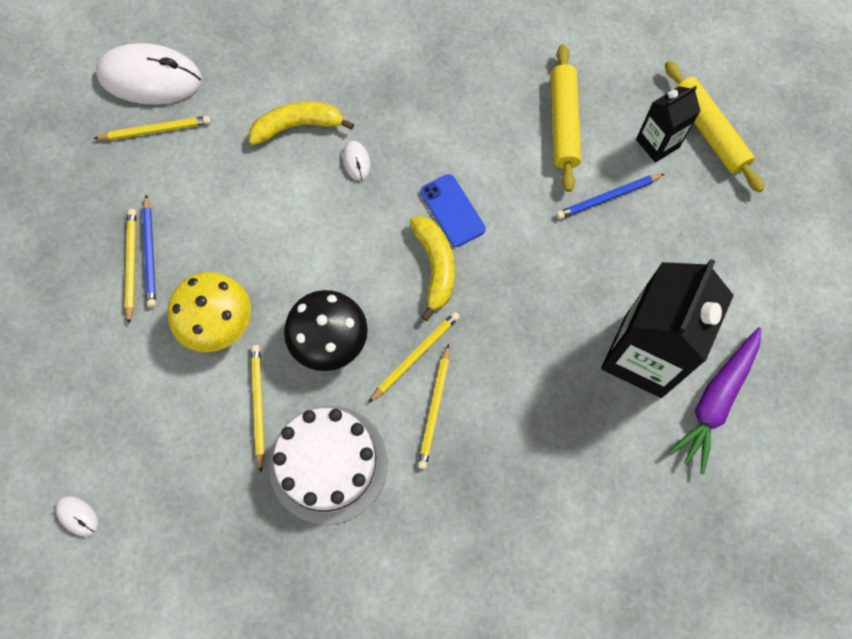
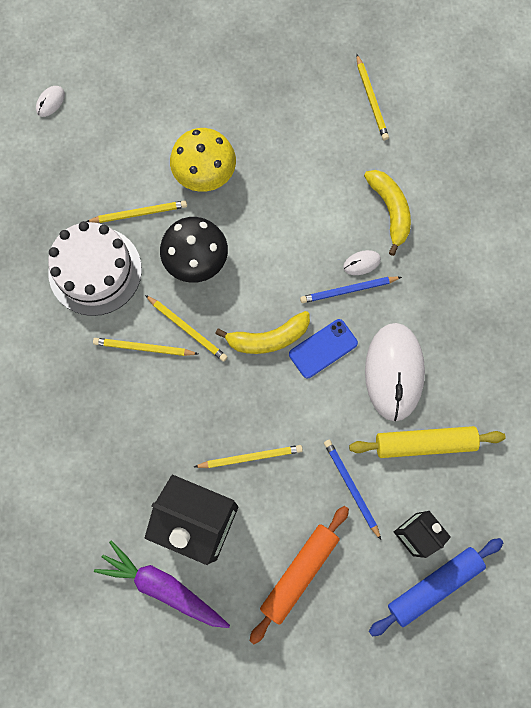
camera: 85 degrees right, 5 degrees up
white mouse [96,43,202,105] -> white mouse moved to [365,323,425,421]
yellow pencil [125,209,136,324] -> yellow pencil moved to [194,445,303,468]
blue pencil [142,195,156,307] -> blue pencil moved to [300,277,402,303]
yellow rolling pin [665,61,764,192] -> blue rolling pin [369,538,504,637]
none -> orange rolling pin [250,506,349,644]

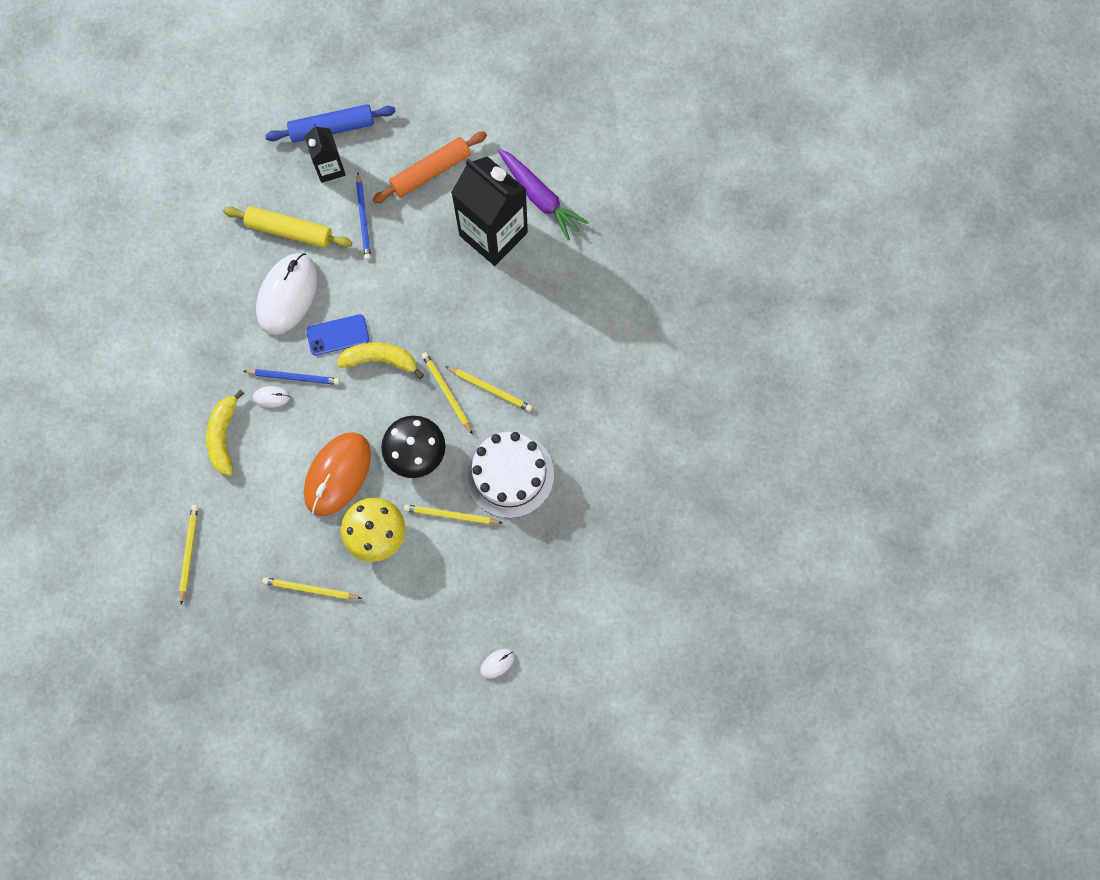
camera: 160 degrees left, 0 degrees up
yellow pencil [194,445,303,468] -> yellow pencil moved to [262,577,362,600]
none -> orange mouse [304,432,371,516]

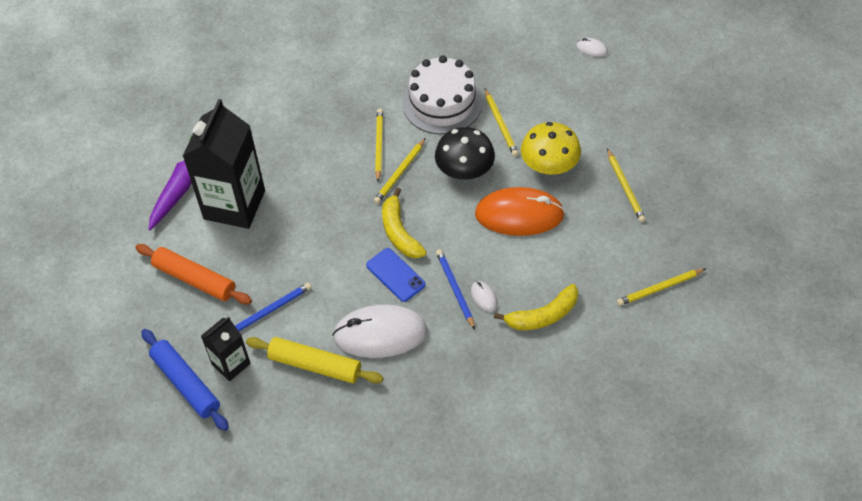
camera: 115 degrees left, 20 degrees down
yellow rolling pin [223,206,352,248] -> yellow rolling pin turned 60 degrees counterclockwise [246,337,383,383]

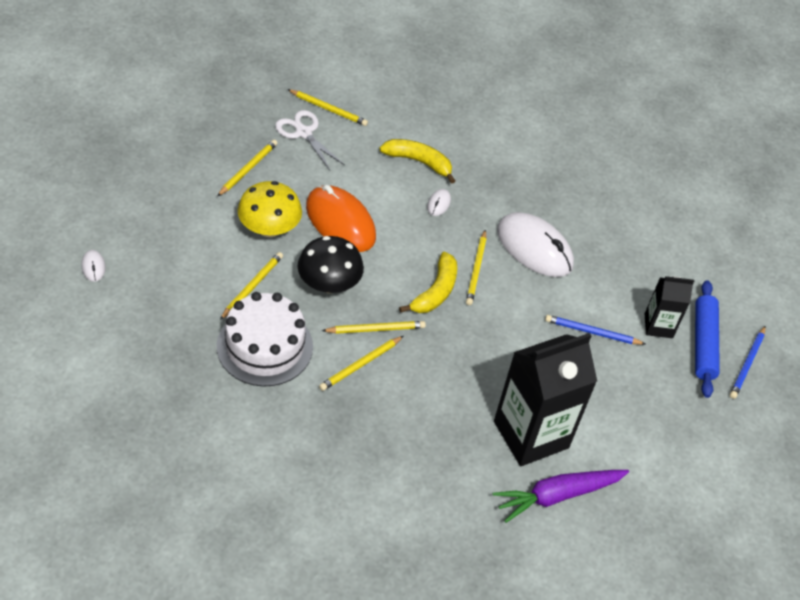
camera: 140 degrees left, 5 degrees down
orange rolling pin [135,244,252,305] -> none
yellow rolling pin [246,337,383,383] -> none
blue phone [366,248,425,302] -> yellow pencil [466,229,487,305]
blue pencil [436,249,475,330] -> blue pencil moved to [730,326,766,399]
none -> white scissors [275,110,345,170]

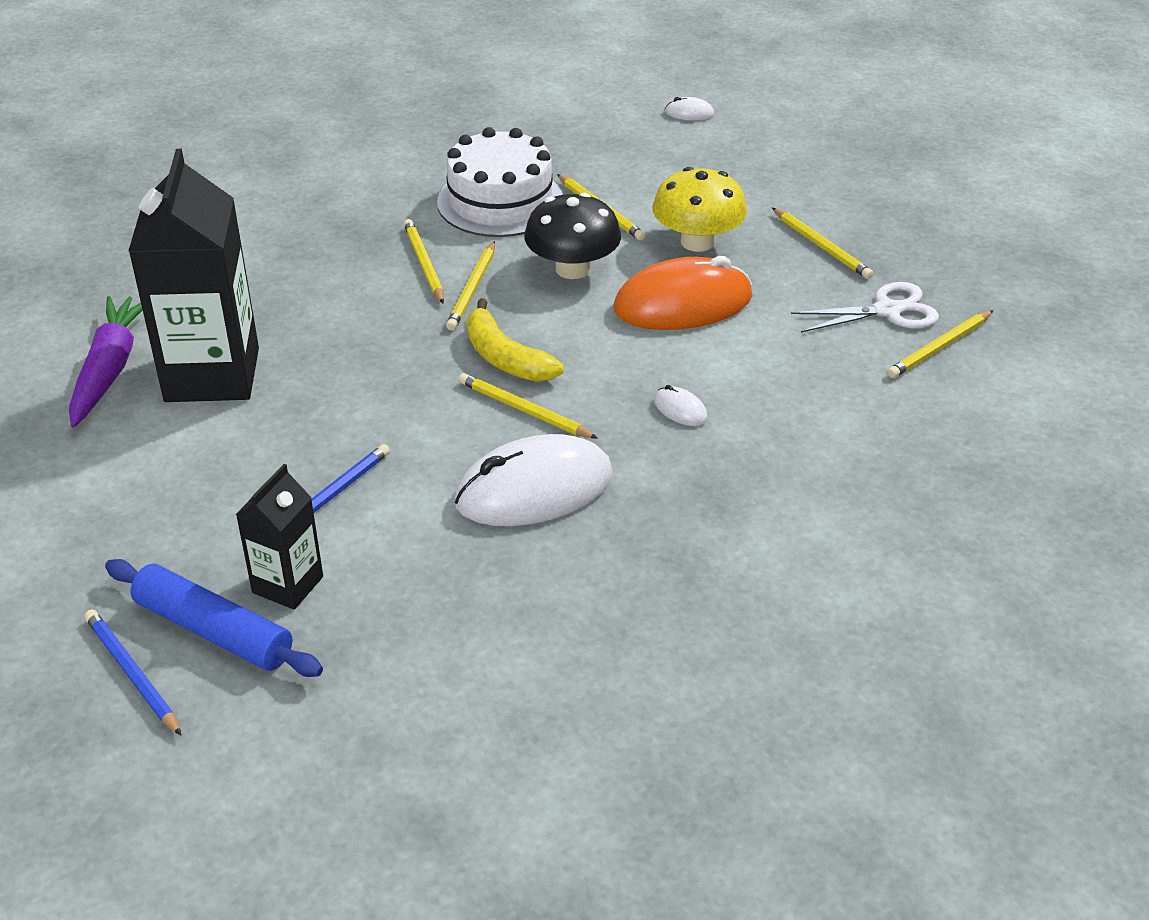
camera: 120 degrees right, 10 degrees down
yellow banana [379,139,455,184] -> none

